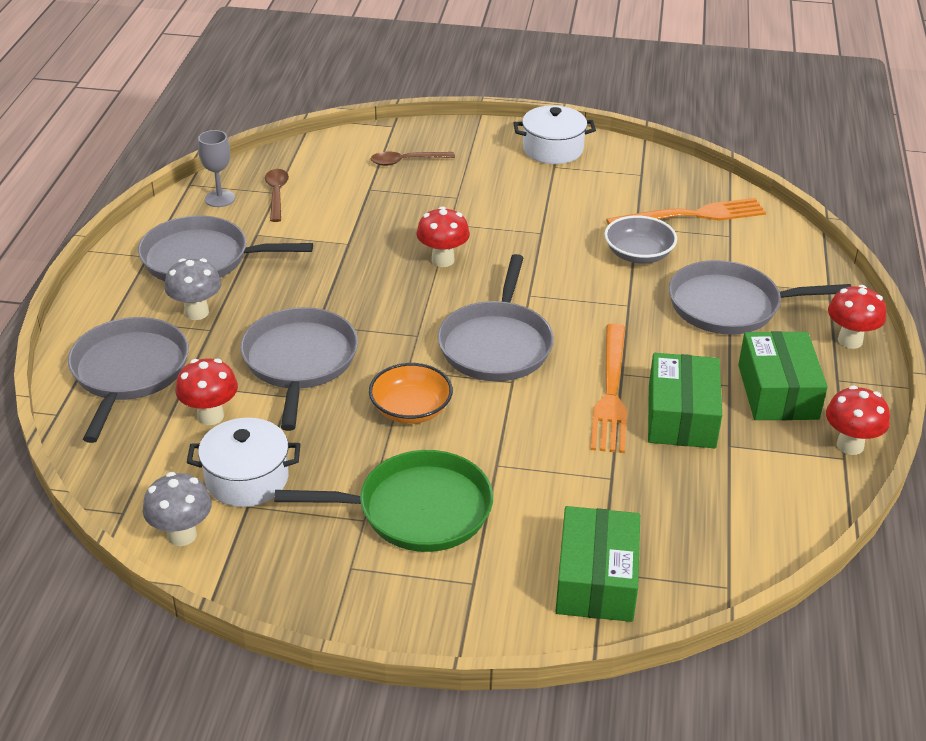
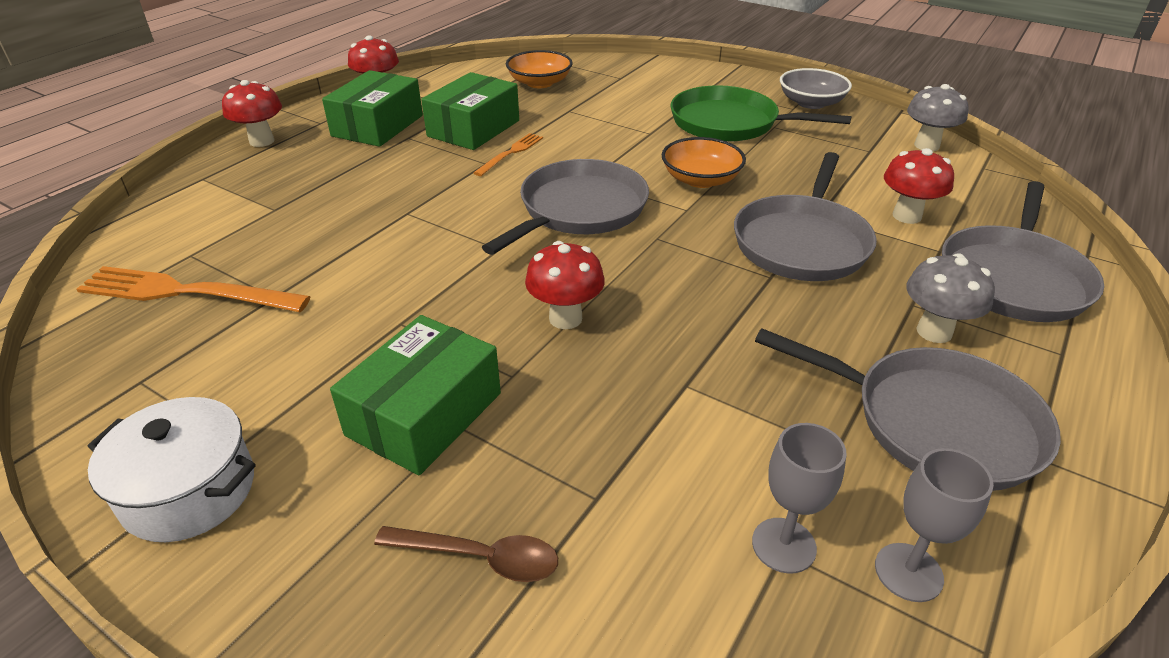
camera: 155 degrees left, 0 degrees up
white pot [187,418,301,507] -> none
brown spoon [265,169,289,222] -> grey goblet [752,423,847,574]
green box [555,506,640,622] -> green box moved to [330,315,501,475]
orange fork [591,324,627,453] -> orange fork [474,133,543,176], size x0.55
grey bowl [604,215,677,263] -> grey bowl moved to [780,68,852,109]
grey pan [669,260,852,335] -> none
none -> orange bowl [506,50,573,88]

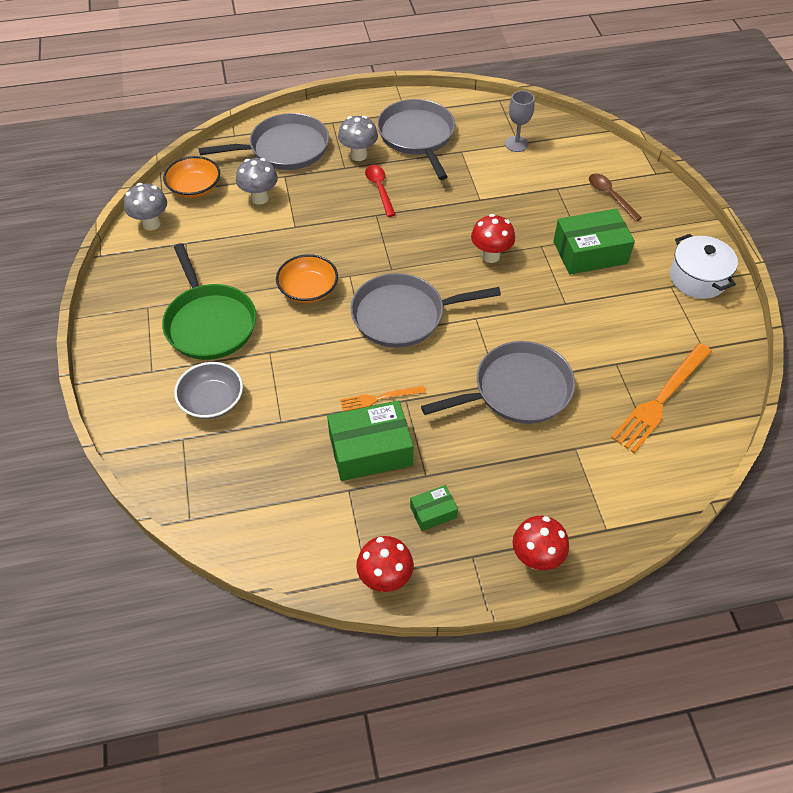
camera: 135 degrees left, 15 degrees up
orange fork [76,266,310,312] -> orange fork turned 75 degrees clockwise [611,343,712,453]
green box [322,70,423,147] -> green box [410,485,458,531], size x0.51
orange bowl [506,50,573,88] -> orange bowl moved to [163,156,220,198]
grey pan [734,152,877,281] -> grey pan moved to [421,341,575,424]
grey bowl [780,68,852,109] -> grey bowl moved to [174,362,243,419]
grey goblet [875,448,994,602] -> none
red mushroom [884,148,954,224] -> grey mushroom [236,158,278,204]
none -> red spoon [365,165,396,217]

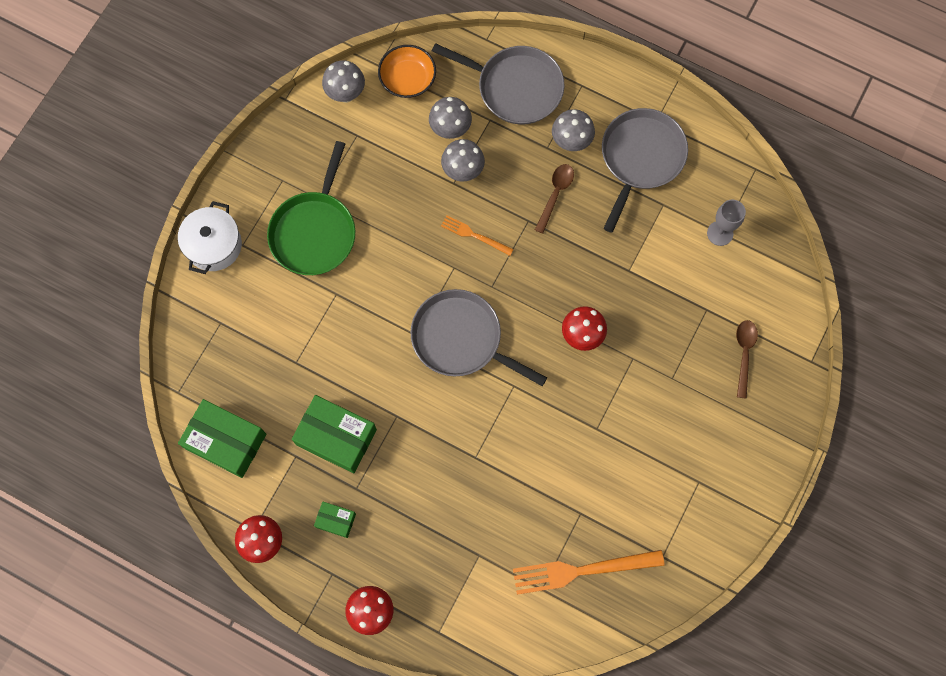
camera: 40 degrees right, 20 degrees up
grey bowl [174,362,243,419] -> none
orange bowl [276,254,338,303] -> none
orange fork [340,385,426,412] -> orange fork moved to [441,215,514,256]
red spoon [365,165,396,217] -> brown spoon [535,164,574,234]
grey pan [421,341,575,424] -> none
green box [553,209,635,274] -> green box moved to [178,399,266,478]
white pot [670,234,738,299] -> white pot moved to [178,201,242,274]
none -> grey mushroom [441,139,485,182]

